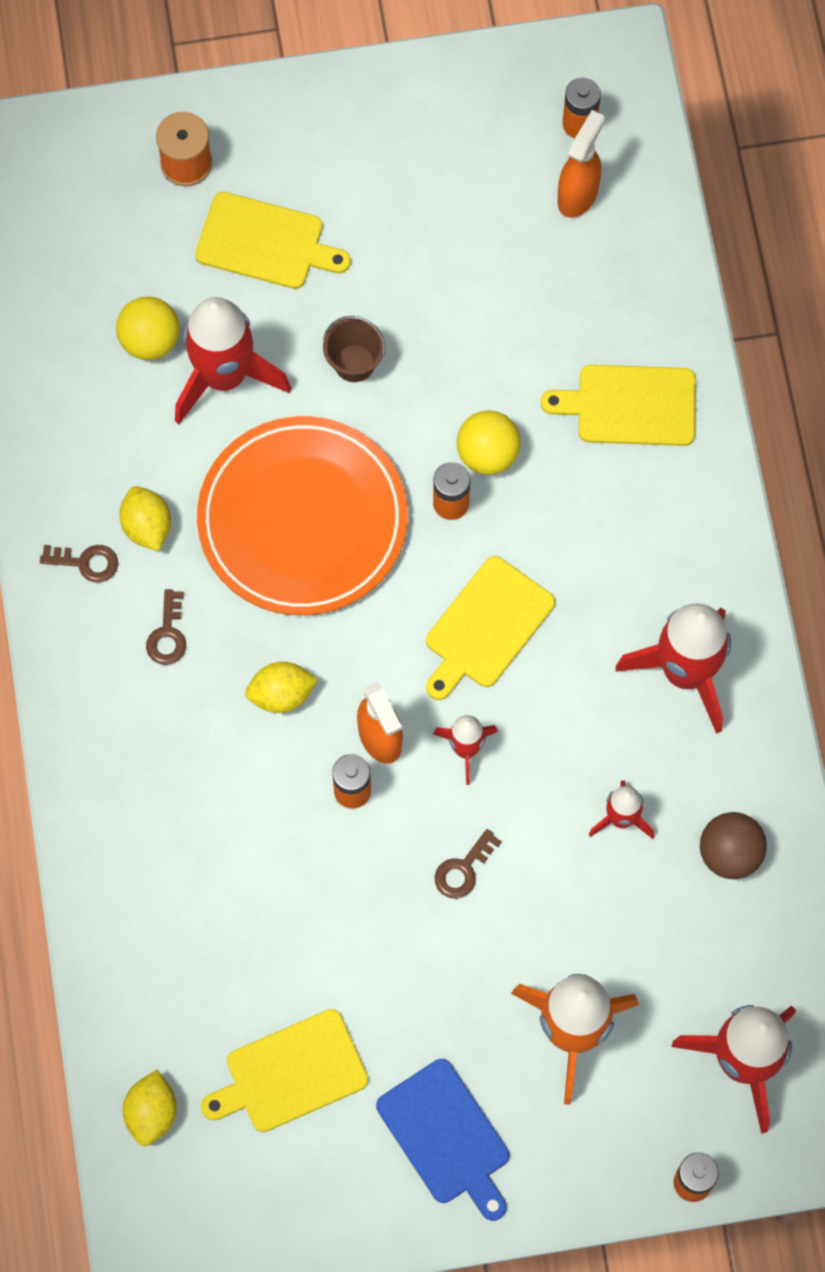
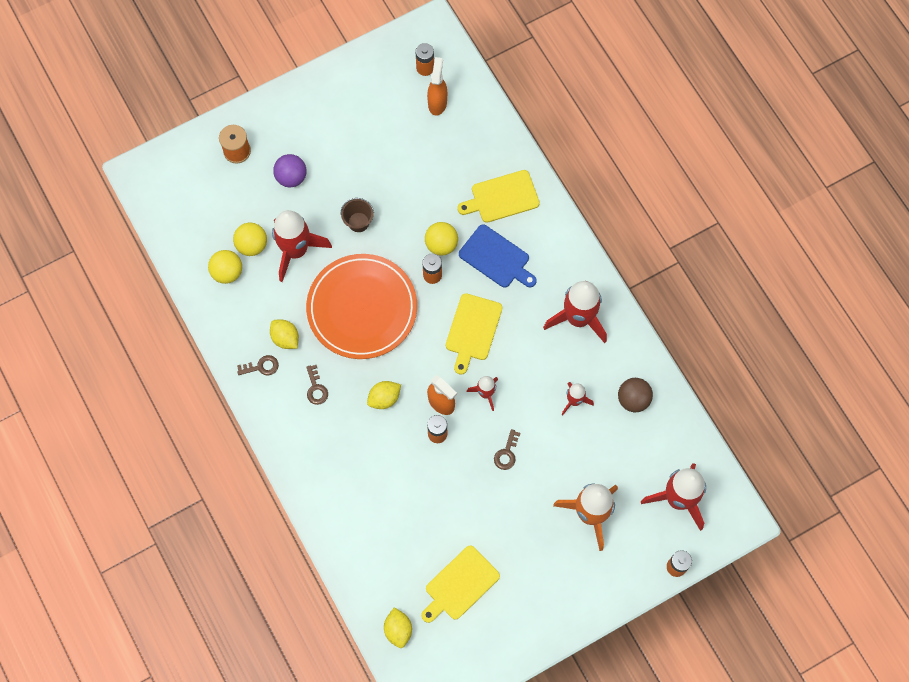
camera: 20 degrees left, 0 degrees up
yellow cutting board [195,192,351,289] -> purple ball [273,154,306,187]
blue cutting board [376,1059,509,1221] -> blue cutting board moved to [459,224,537,288]
none -> yellow ball [208,250,242,284]

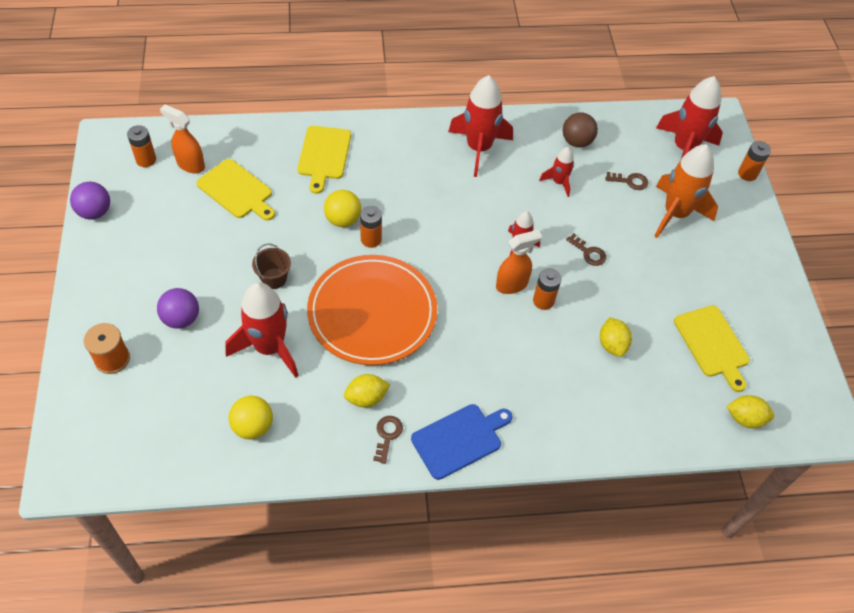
camera: 70 degrees left, 15 degrees down
yellow ball [233,223,267,256] -> none
brown key [306,365,328,405] -> brown key moved to [606,172,648,190]
yellow lemon [367,381,401,409] -> yellow lemon moved to [600,317,632,357]
yellow cutting board [445,293,502,375] -> yellow cutting board moved to [196,159,275,221]
blue cutting board [459,224,537,288] -> blue cutting board moved to [411,404,512,480]
none -> purple ball [70,182,110,220]

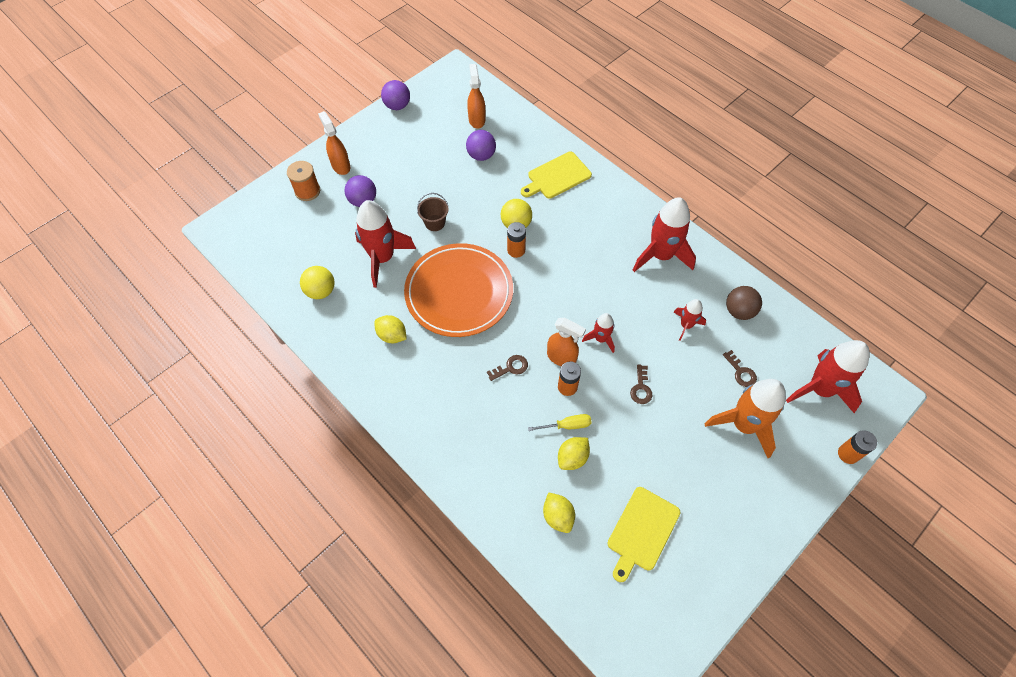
camera: 55 degrees right, 5 degrees up
orange battery [127,125,156,167] -> none
yellow cutting board [196,159,275,221] -> purple ball [466,130,496,161]
brown key [373,416,403,464] -> brown key moved to [487,355,528,381]
blue cutting board [411,404,512,480] -> none
yellow lemon [726,395,774,428] -> yellow lemon moved to [543,492,575,533]
none -> orange spray bottle [318,111,350,175]
none -> yellow screwdriver [528,414,592,431]

